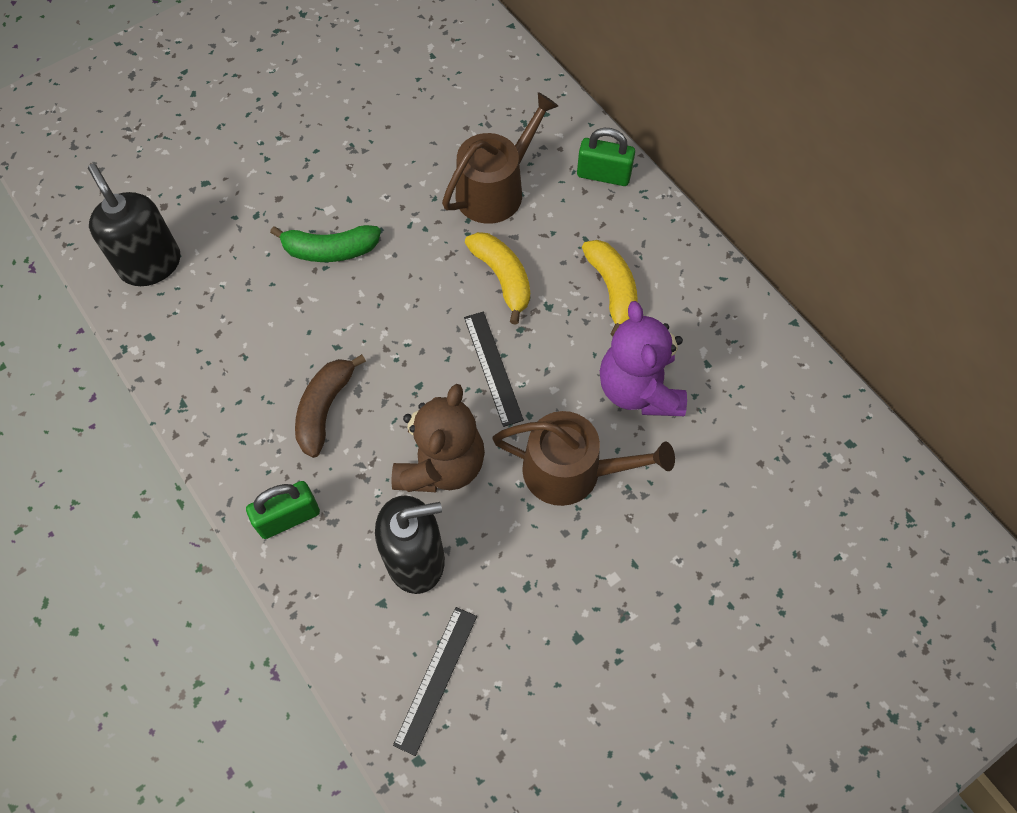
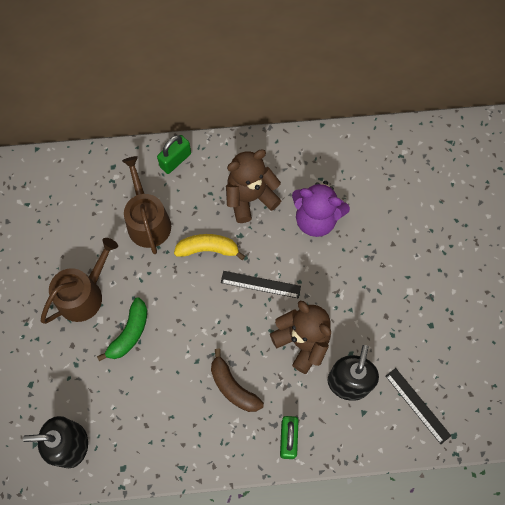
camera: 60 degrees left, 5 degrees up
brown watering can [492,411,675,506] -> brown watering can moved to [41,238,118,324]
yellow banana [582,240,638,337] -> brown teddy bear [226,149,282,223]

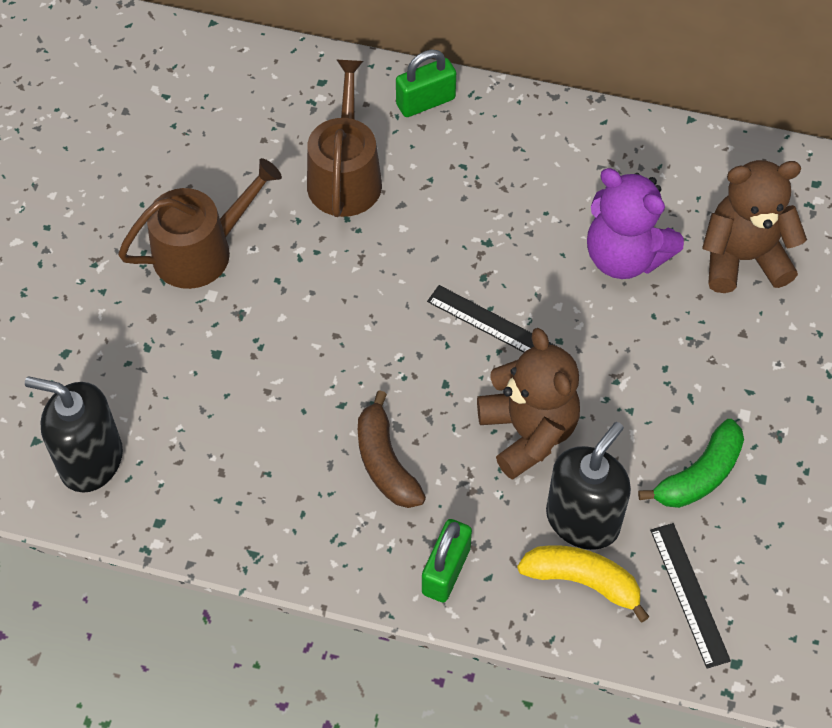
camera: 20 degrees right, 10 degrees down
green banana [97,297,147,361] -> green banana moved to [638,419,744,508]
yellow banana [174,234,245,260] -> yellow banana moved to [517,545,650,622]
brown teddy bear [226,149,282,223] -> brown teddy bear moved to [702,160,807,293]

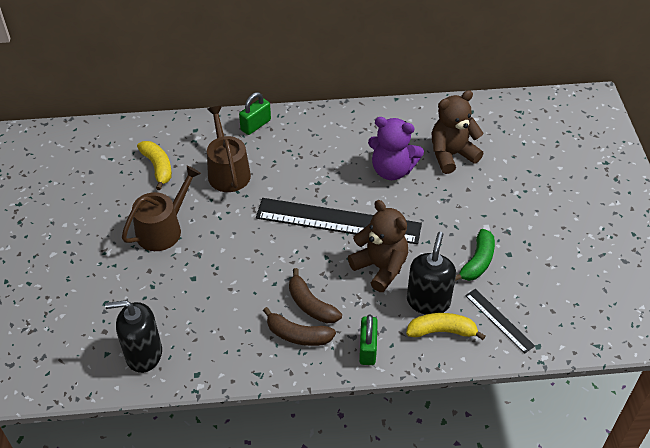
camera: 20 degrees left, 10 degrees down
black ruler [427,285,558,352] -> black ruler [256,198,422,244], size x2.08
none -> yellow banana [137,141,172,190]
none -> brown banana [263,307,336,346]

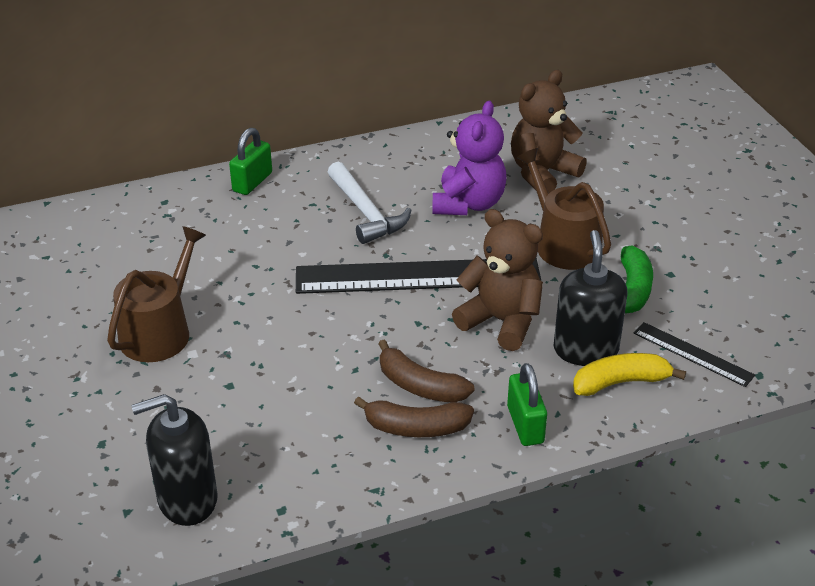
camera: 15 degrees left, 10 degrees down
yellow banana [137,141,172,190] -> none
brown watering can [207,106,251,192] -> brown watering can moved to [517,148,611,270]
purple teddy bear [368,117,424,180] -> purple teddy bear turned 75 degrees counterclockwise [432,101,507,215]
none -> white hammer [328,162,411,244]

